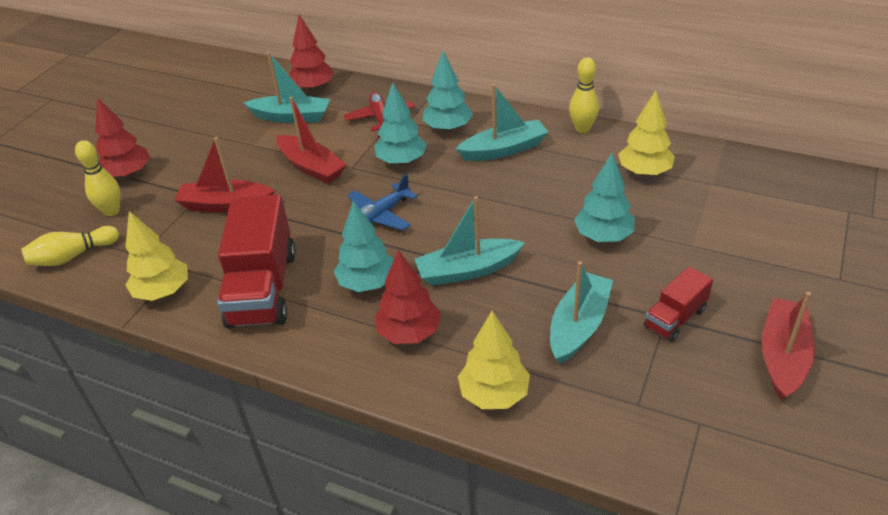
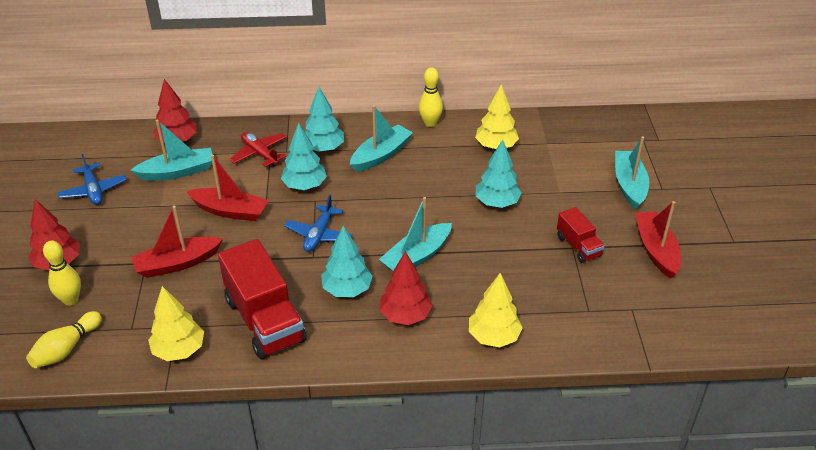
camera: 30 degrees left, 0 degrees up
turquoise boat [550,261,613,364] -> turquoise boat moved to [615,136,649,210]
red truck [644,266,713,342] -> red truck turned 45 degrees counterclockwise [557,207,605,263]
none -> blue plane [57,154,127,205]

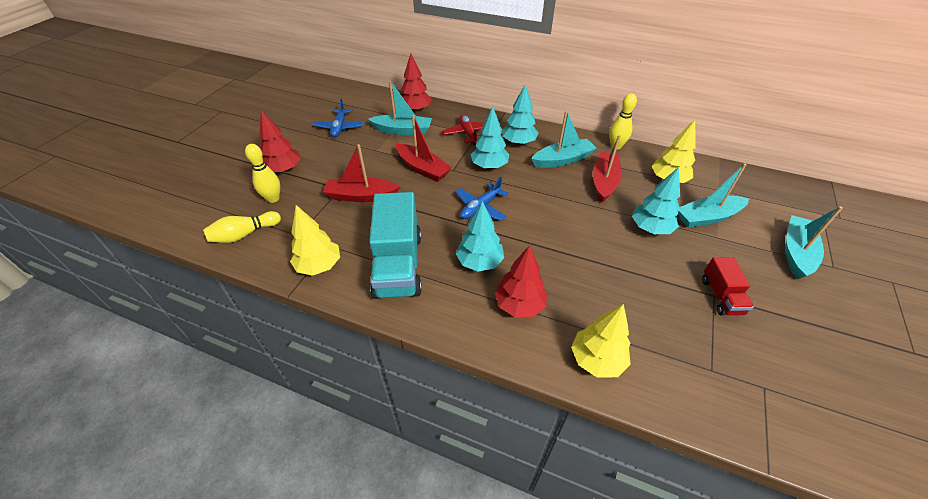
camera: 25 degrees right, 5 degrees up
red truck [218,239,307,359] -> turquoise truck [369,192,422,299]
turquoise boat [379,197,452,272] -> turquoise boat moved to [678,163,749,228]
red boat [635,201,681,278] -> red boat moved to [593,135,622,203]

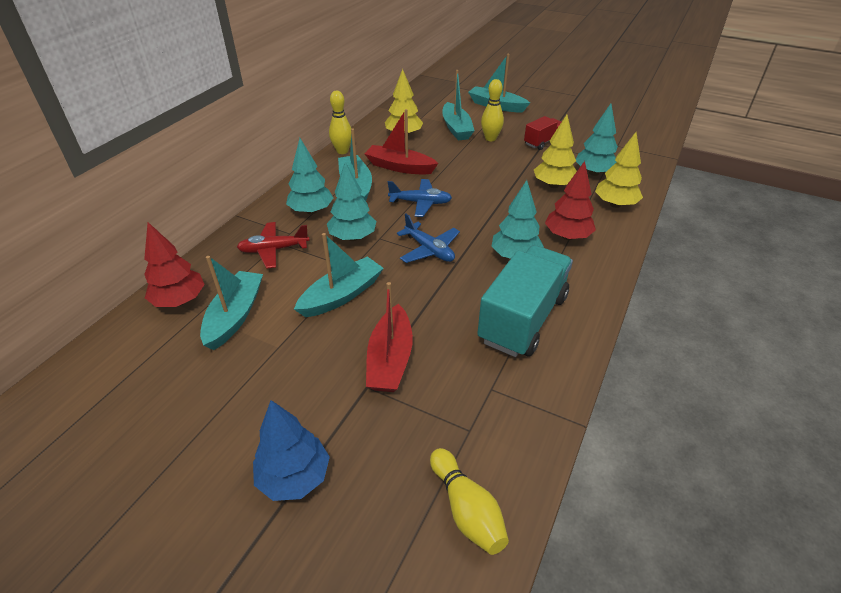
camera: 85 degrees left, 5 degrees down
yellow bowling pin [245,144,280,203] -> yellow bowling pin moved to [481,79,504,141]
red tree [259,110,301,173] -> blue tree [253,400,330,501]
yellow tree [290,205,340,276] -> yellow tree moved to [534,115,577,188]
blue plane [313,99,365,137] -> blue plane moved to [388,179,452,217]
turquoise truck [369,192,422,299] -> turquoise truck turned 60 degrees counterclockwise [477,245,573,357]
red boat [396,115,452,182] -> turquoise boat [294,233,384,317]
turquoise tree [632,167,680,234] -> turquoise tree moved to [576,104,618,176]
red truck [702,257,754,316] -> red truck turned 45 degrees counterclockwise [524,116,561,150]

